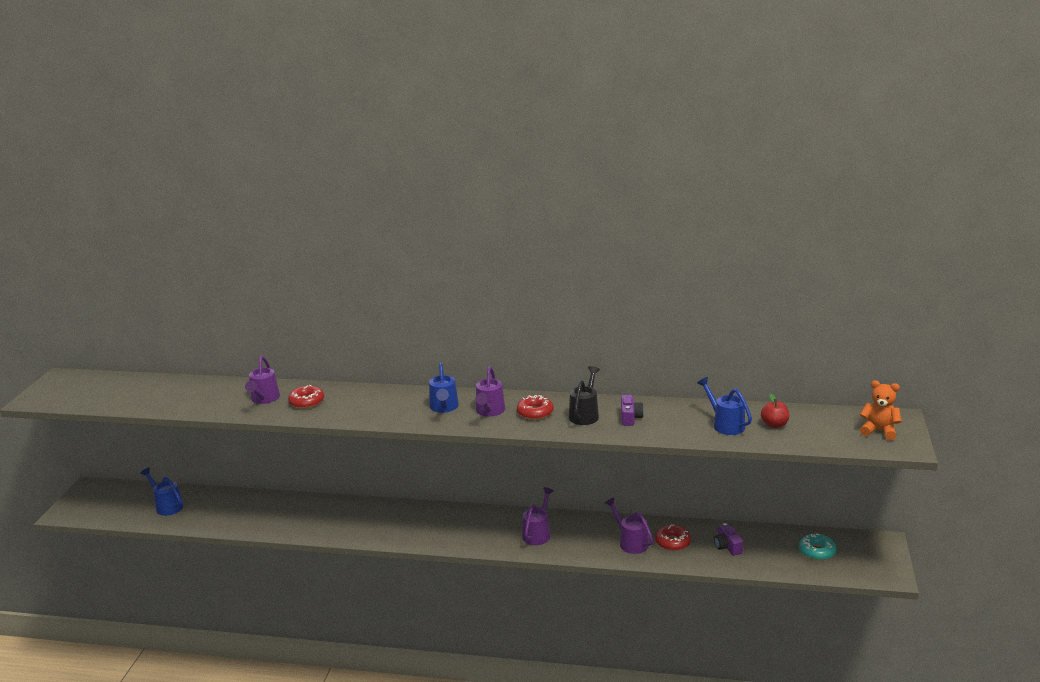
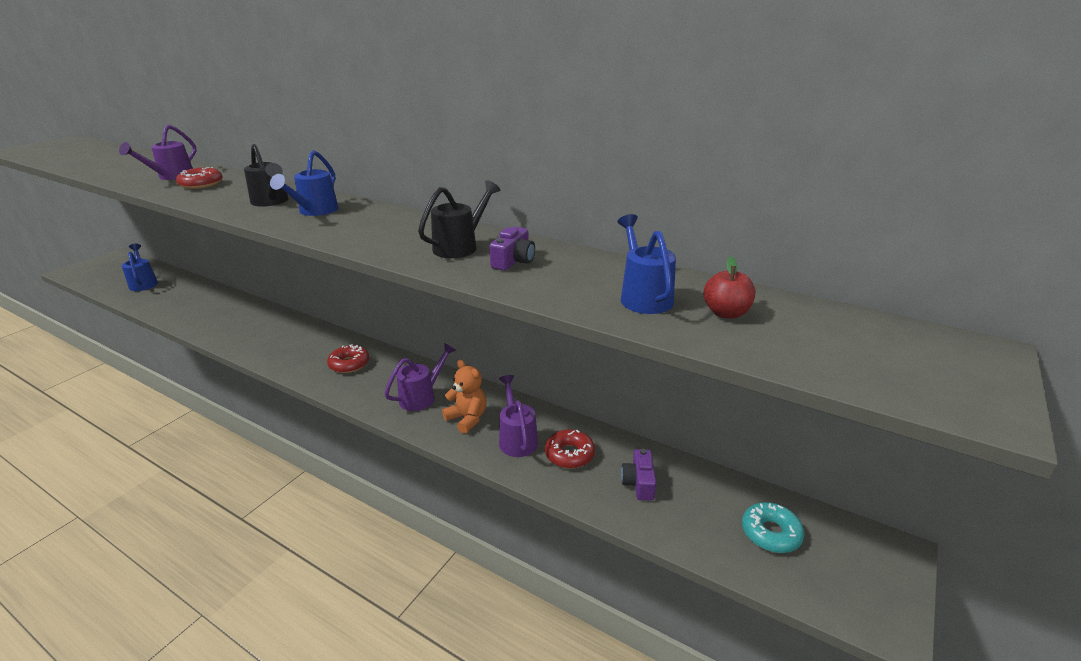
camera: 20 degrees right, 5 degrees up
purple watering can [475,366,505,417] -> none
red donut [517,395,554,420] -> red donut moved to [327,344,369,373]
orange teddy bear [860,380,902,440] -> orange teddy bear moved to [442,359,486,434]
none -> black watering can [244,144,289,207]

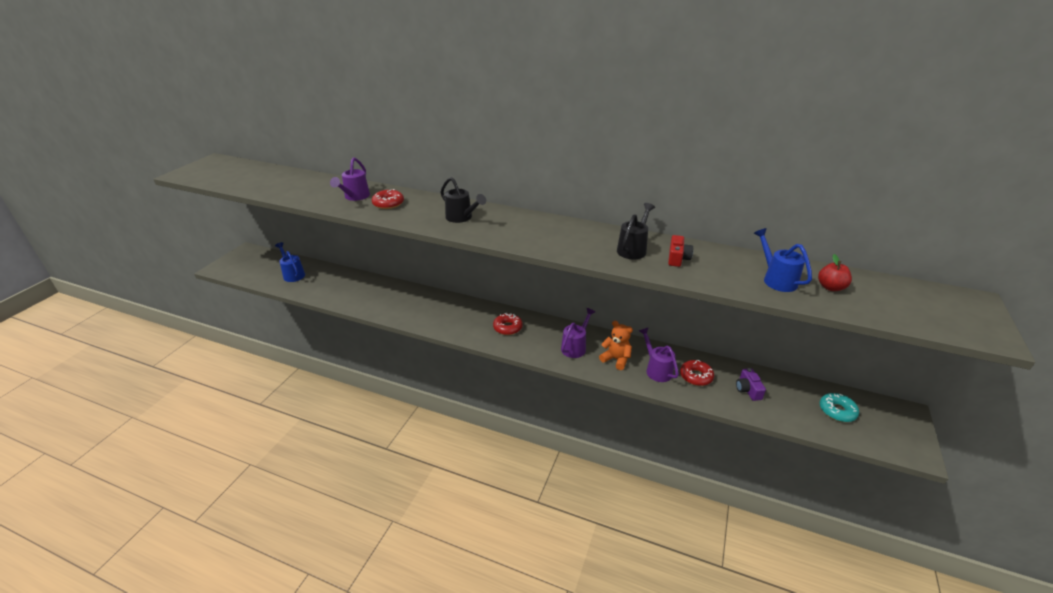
camera: 10 degrees left, 5 degrees up
blue watering can [270,150,338,216] -> none
purple camera [489,227,535,271] -> red camera [668,235,693,267]

